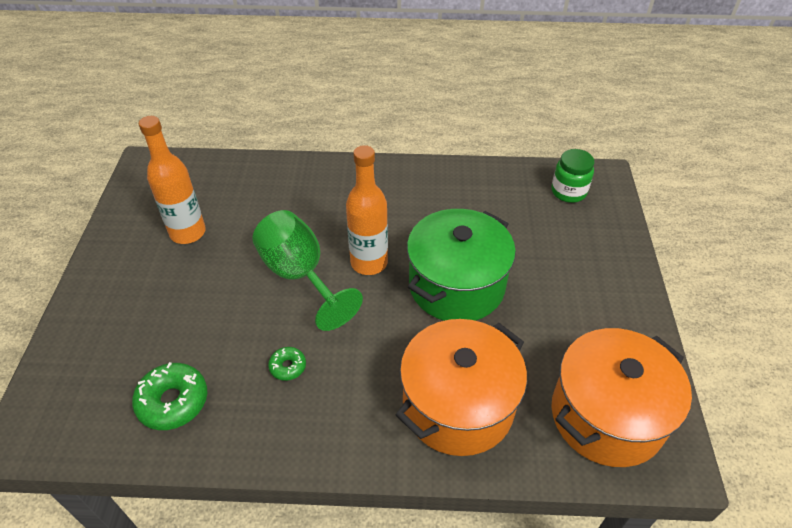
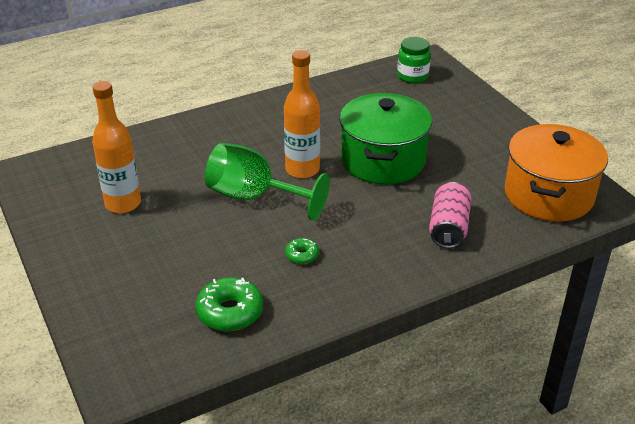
camera: 30 degrees left, 10 degrees down
orange pot [396,319,527,456] -> pink can [429,182,472,248]

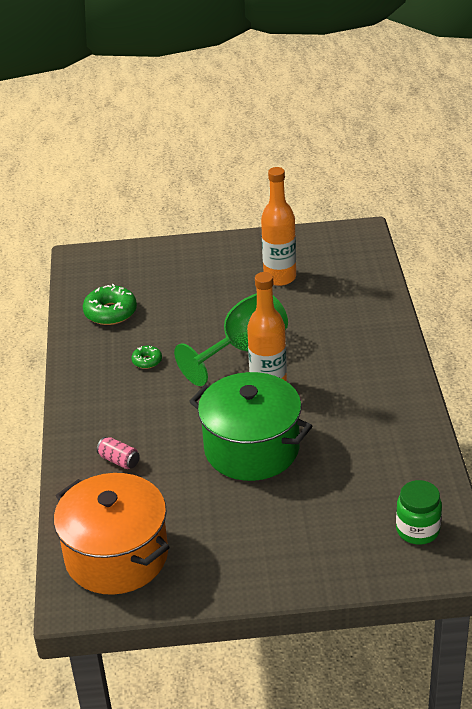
camera: 115 degrees right, 0 degrees up
pink can [429,182,472,248] -> pink can [97,437,140,469], size x0.58

